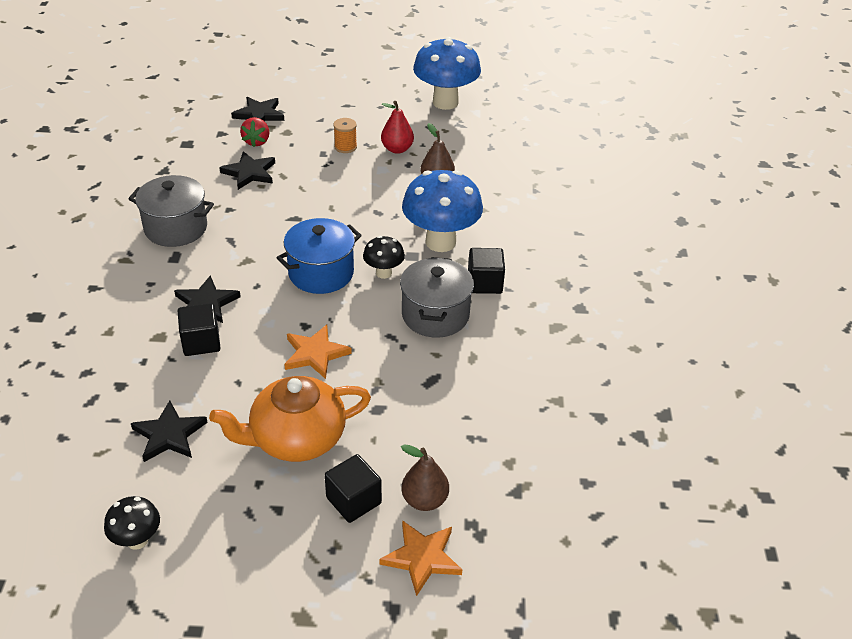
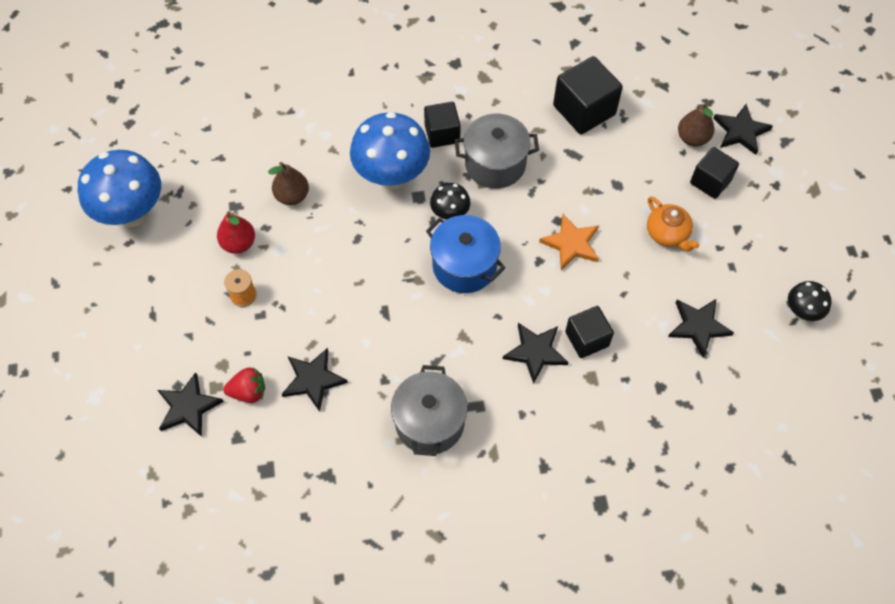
camera: 100 degrees left, 20 degrees up
orange teapot [209,376,371,462] -> orange teapot [647,196,699,252], size x0.58
orange star [379,520,462,597] -> black star [713,104,773,155]
none -> black cube [553,56,623,134]

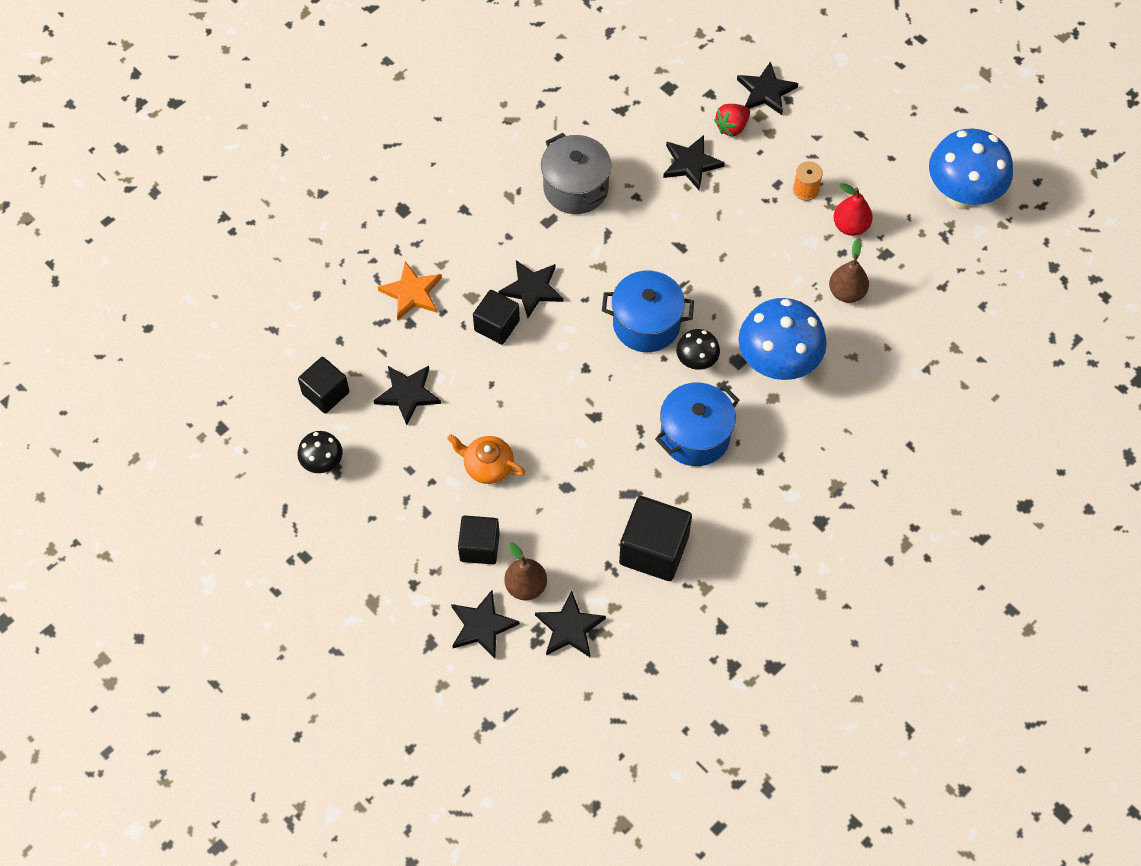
camera: 145 degrees right, 0 degrees up
black cube [424,102,461,148] -> black cube moved to [298,357,349,414]
grey pot [455,114,539,189] -> blue pot [655,383,739,466]
orange star [539,214,599,270] -> orange star moved to [378,261,442,320]
none -> black star [535,590,606,657]

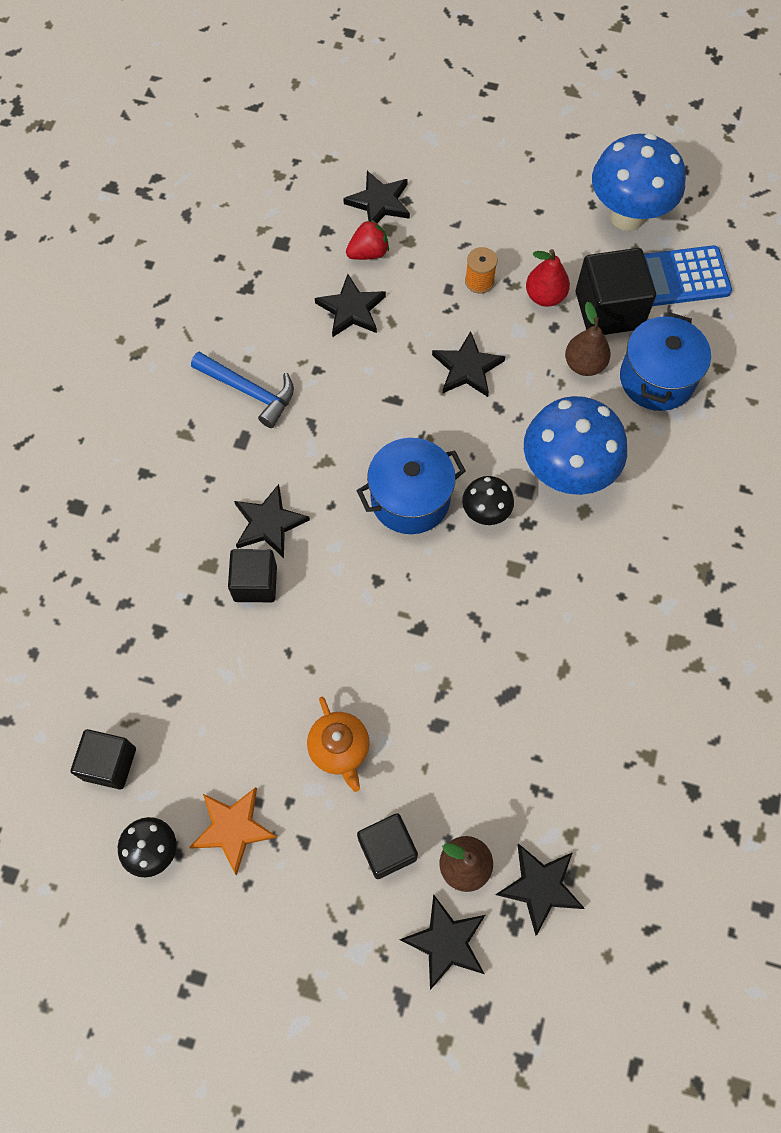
camera: 30 degrees left, 5 degrees up
black star [373,366,441,425] -> black star moved to [432,331,506,397]
orange star [378,261,442,320] -> orange star moved to [189,787,278,875]
orange teapot [447,434,525,484] -> orange teapot turned 105 degrees counterclockwise [307,697,370,792]
grey pot [541,133,611,214] -> blue hammer [191,352,294,428]
black cube [619,496,692,581] -> black cube moved to [576,248,656,335]
blue pot [655,383,739,466] -> blue pot moved to [620,312,711,411]
red strawberry [714,104,750,137] -> red strawberry turned 135 degrees counterclockwise [346,220,389,260]
none -> blue calculator [644,245,732,306]

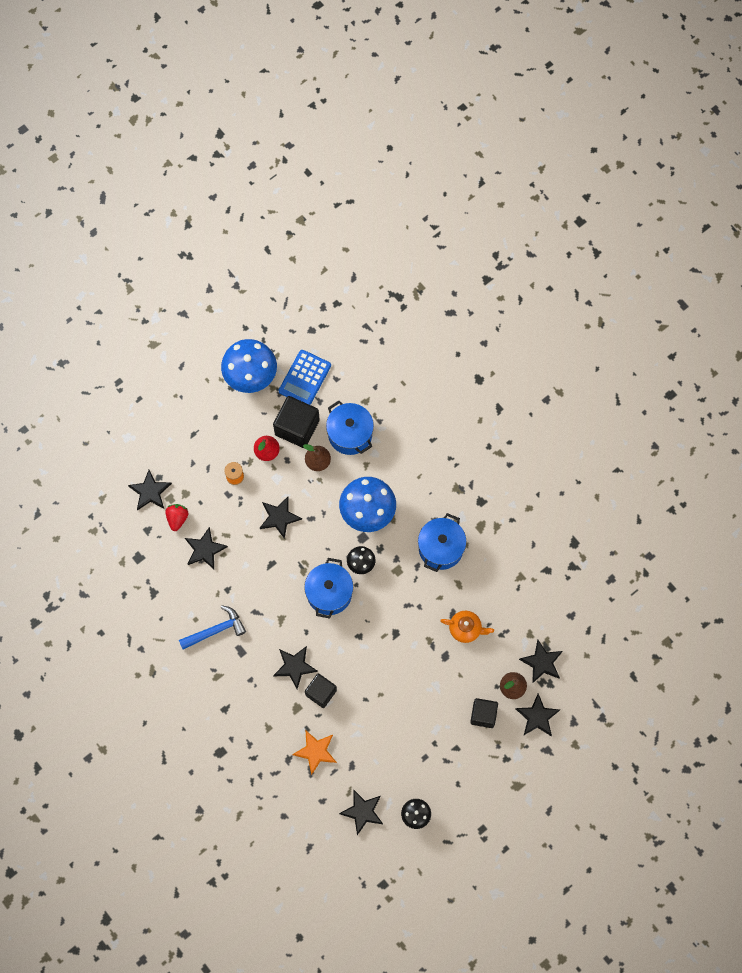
camera: 55 degrees left, 5 degrees up
black cube [71,729,136,790] -> black star [339,789,383,835]
orange star [189,787,278,875] -> orange star moved to [292,731,337,775]
orange teapot [307,697,370,792] -> orange teapot moved to [440,611,494,643]
none -> blue pot [418,513,467,572]

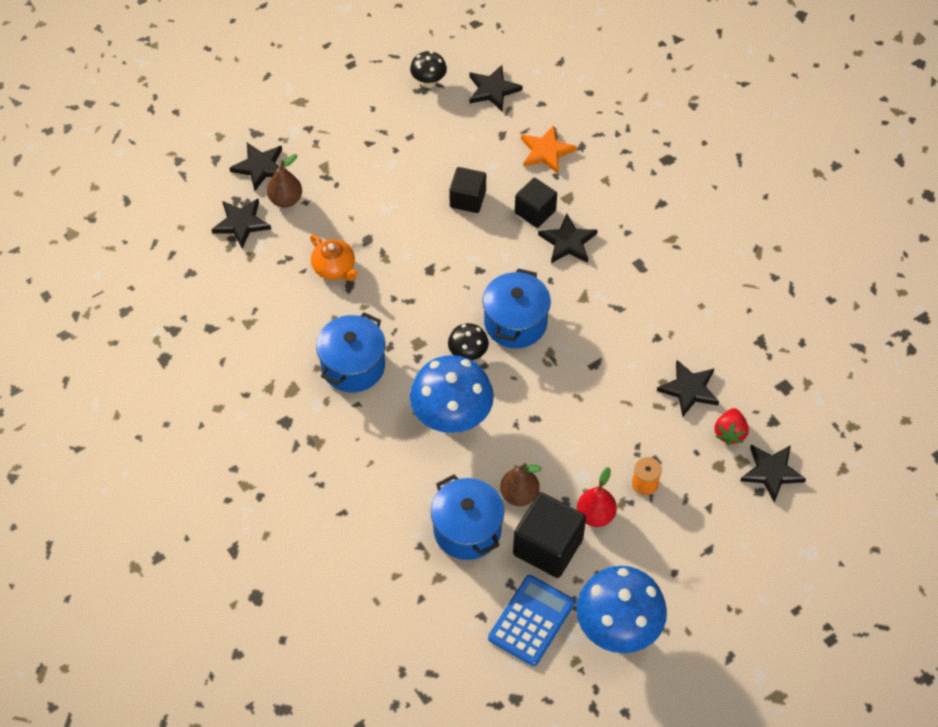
camera: 175 degrees left, 15 degrees down
blue hammer [179,605,246,649] -> none
black star [260,497,302,539] -> none
orange teapot [440,611,494,643] -> orange teapot turned 150 degrees counterclockwise [310,235,358,281]
black cube [470,698,498,728] -> black cube moved to [449,167,486,213]

